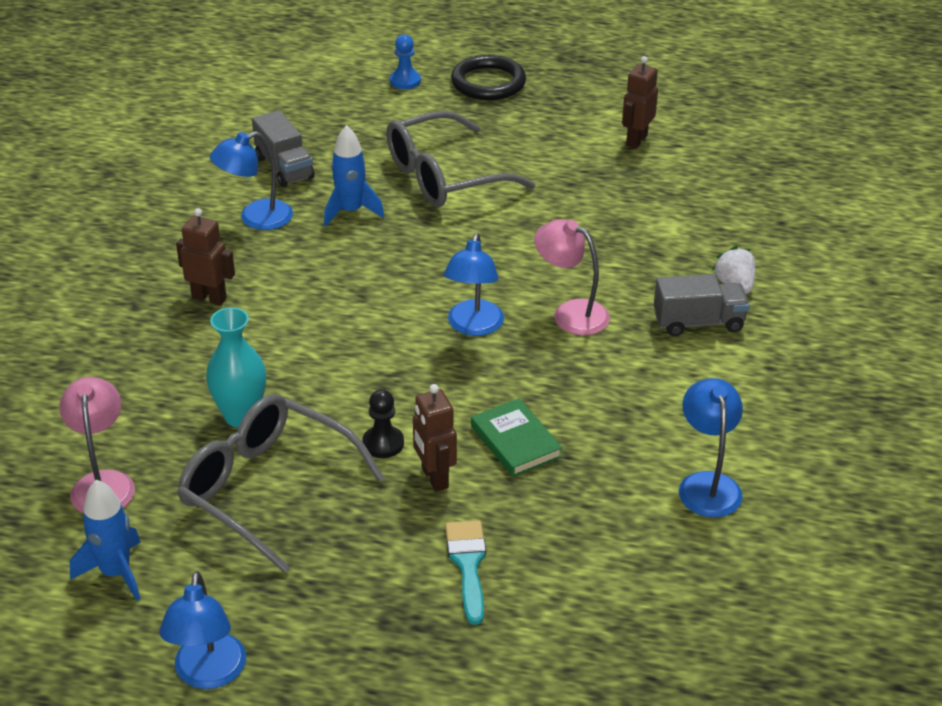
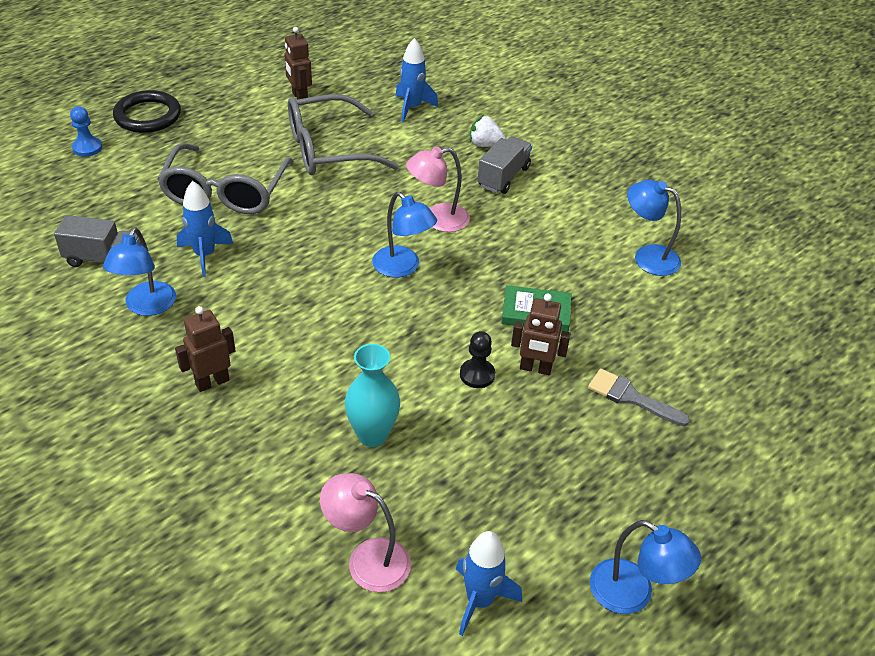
camera: 55 degrees left, 5 degrees up
grey glasses [177,394,384,573] -> grey glasses moved to [288,94,399,175]
turquoise brush [445,520,486,625] -> grey brush [588,368,690,426]
none -> blue rocket [395,38,438,122]

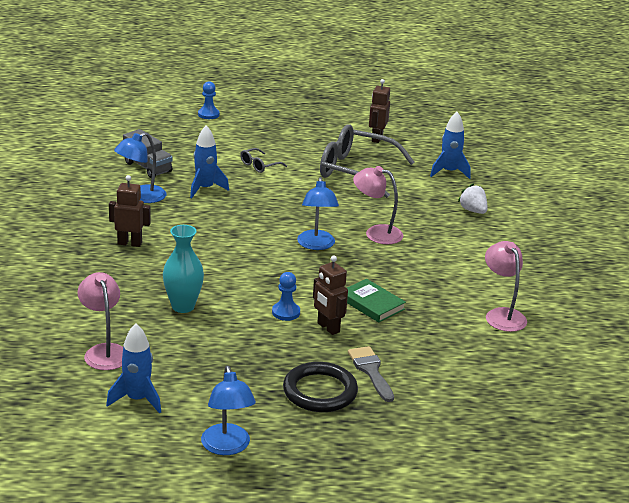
camera: 40 degrees right, 15 degrees down
black ring [113,90,181,133] -> black ring moved to [283,362,358,412]
grey glasses [157,143,294,214] -> grey glasses [240,148,287,173], size x0.44
black pawn [460,331,495,388] -> blue pawn [272,272,300,321]
grey truck [477,136,532,194] -> none
blue lamp [627,180,681,276] -> pink lamp [485,241,527,332]

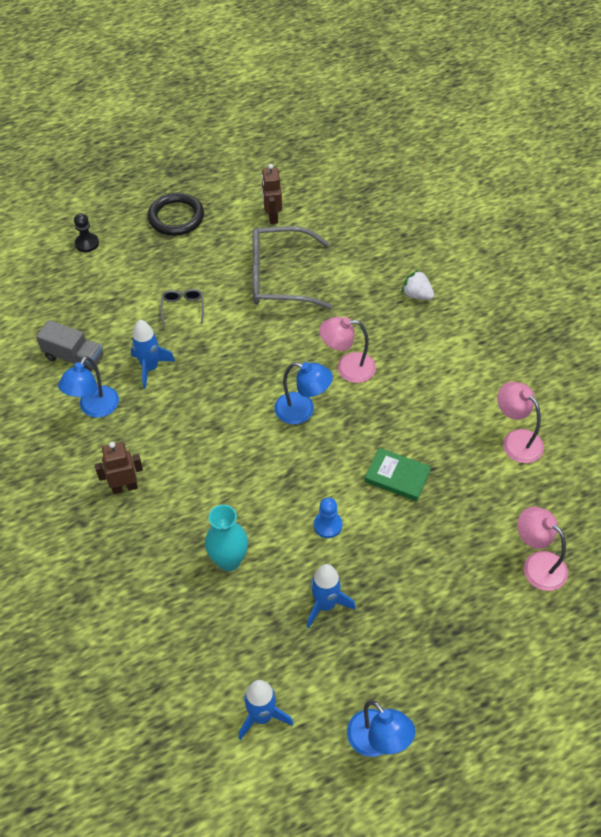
camera: 20 degrees left, 25 degrees up
pink lamp [77,272,123,370] -> pink lamp moved to [517,506,568,591]
blue pawn [198,81,220,119] -> black pawn [74,213,99,252]
grey glasses [240,148,287,173] -> grey glasses turned 150 degrees clockwise [160,289,204,326]
black ring [283,362,358,412] -> black ring moved to [148,193,204,236]
blue lamp [297,177,339,250] -> blue lamp turned 45 degrees counterclockwise [274,362,333,424]
brown robot [313,255,348,335] -> none
grey brush [348,346,394,402] -> none
blue rocket [430,112,471,179] -> blue rocket moved to [307,564,356,628]

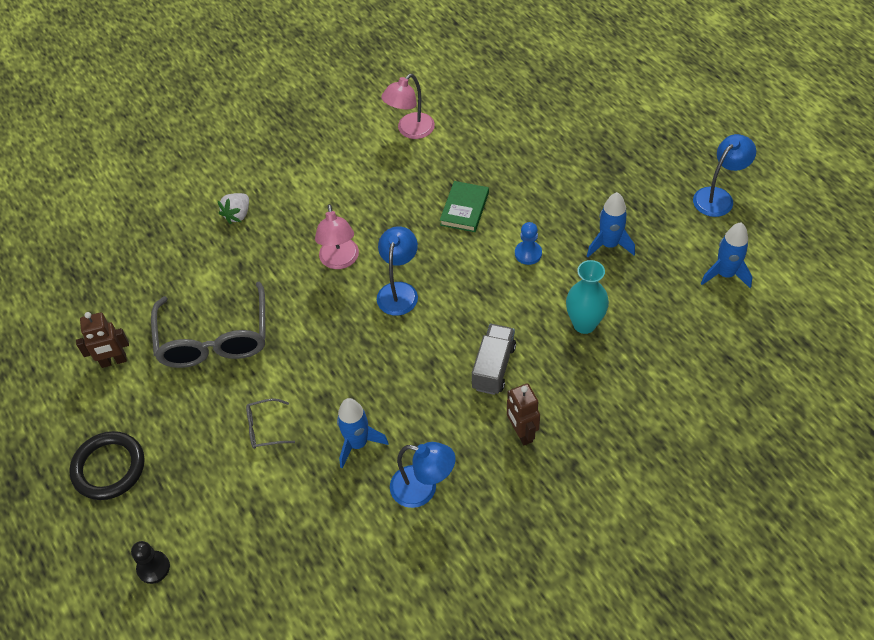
camera: 95 degrees left, 0 degrees up
grey truck [36,320,103,372] -> grey truck moved to [472,324,516,395]
pink lamp [517,506,568,591] -> none

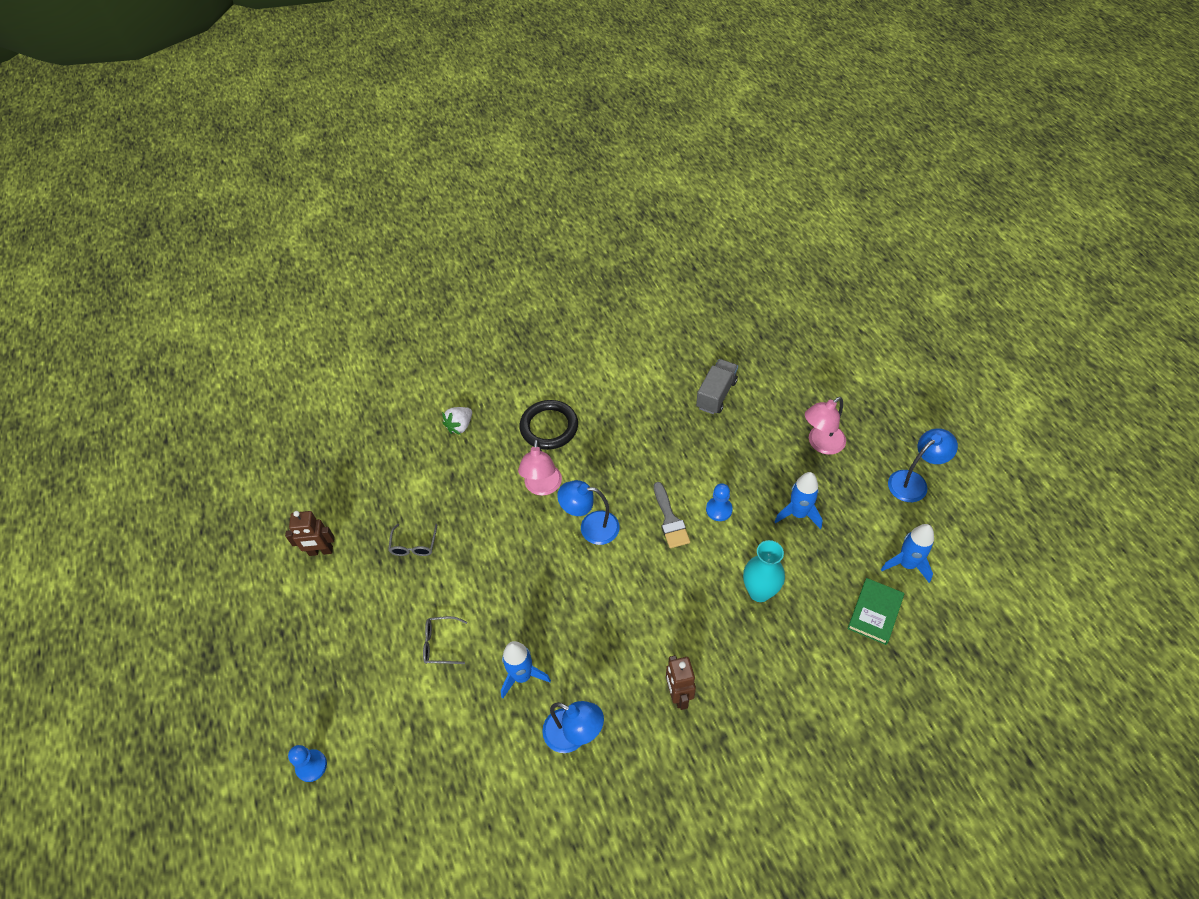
camera: 10 degrees right, 0 degrees up
black ring [69,431,145,500] -> black ring moved to [519,400,578,450]
black pawn [131,541,170,584] -> blue pawn [288,745,327,782]
grey glasses [151,281,265,368] -> grey glasses [388,524,437,556], size x0.44
blue lamp [377,226,418,316] -> blue lamp turned 105 degrees counterclockwise [557,480,620,545]
pink lamp [381,74,435,139] -> pink lamp moved to [805,397,846,455]
green book [440,181,489,232] -> green book moved to [848,578,904,645]
grey truck [472,324,516,395] -> grey truck moved to [696,359,738,414]
none -> grey brush [654,482,690,548]

